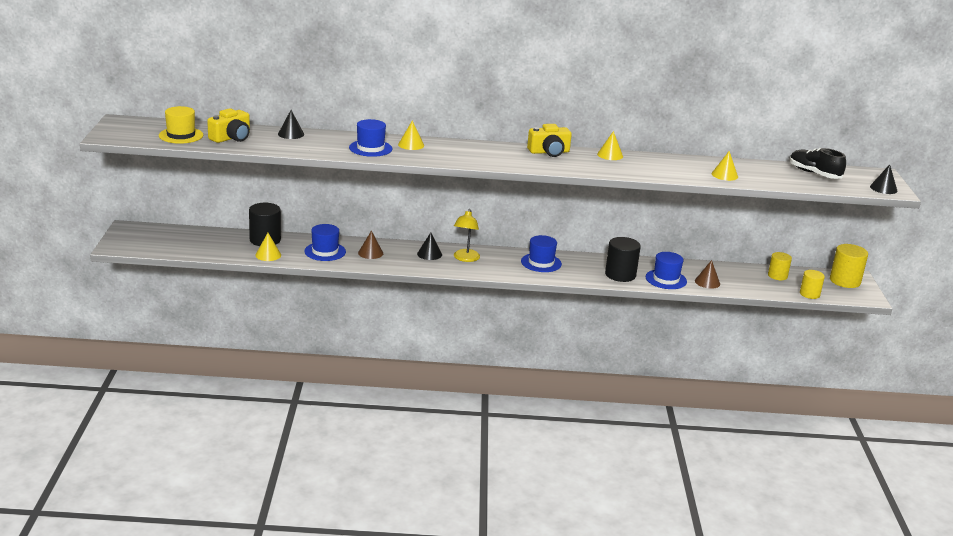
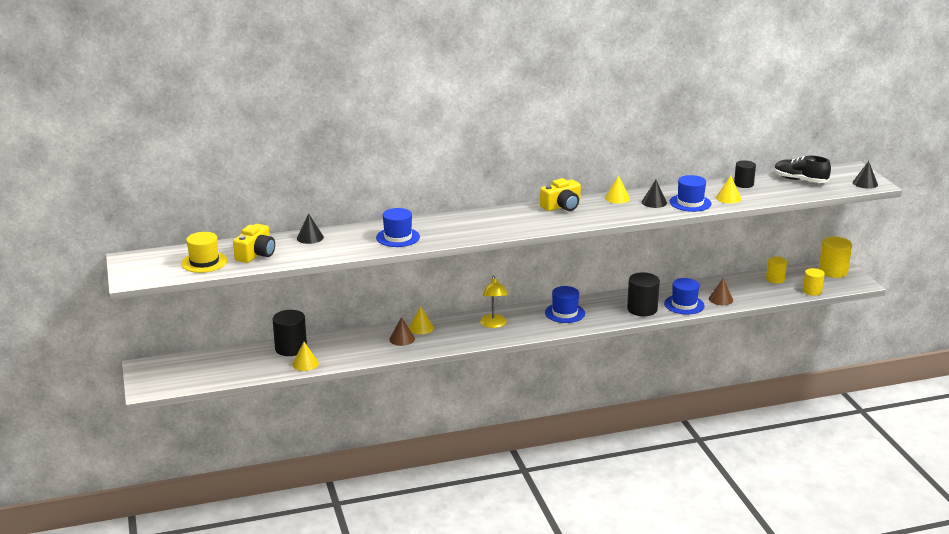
camera: 15 degrees left, 0 degrees up
blue hat [304,224,346,261] -> blue hat moved to [670,175,711,212]
yellow cone [398,120,424,150] -> yellow cone moved to [409,306,434,334]
black cone [417,232,442,260] -> black cone moved to [642,180,667,208]
none -> black cylinder [734,160,756,188]

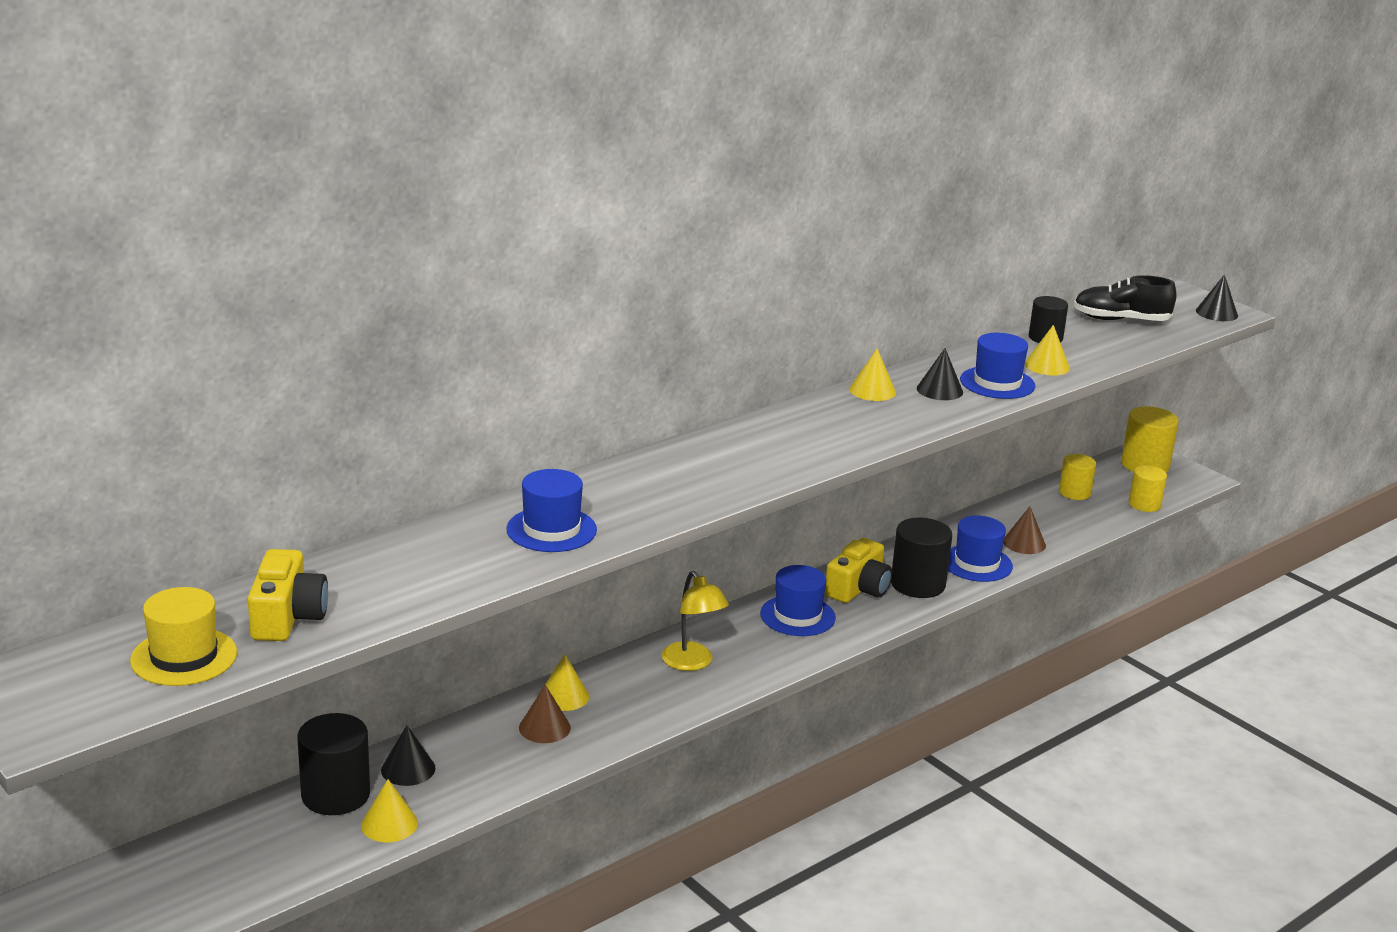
camera: 25 degrees left, 0 degrees up
black cone [297,214,324,244] -> black cone moved to [381,725,435,786]
yellow camera [540,178,581,211] -> yellow camera moved to [825,538,893,603]

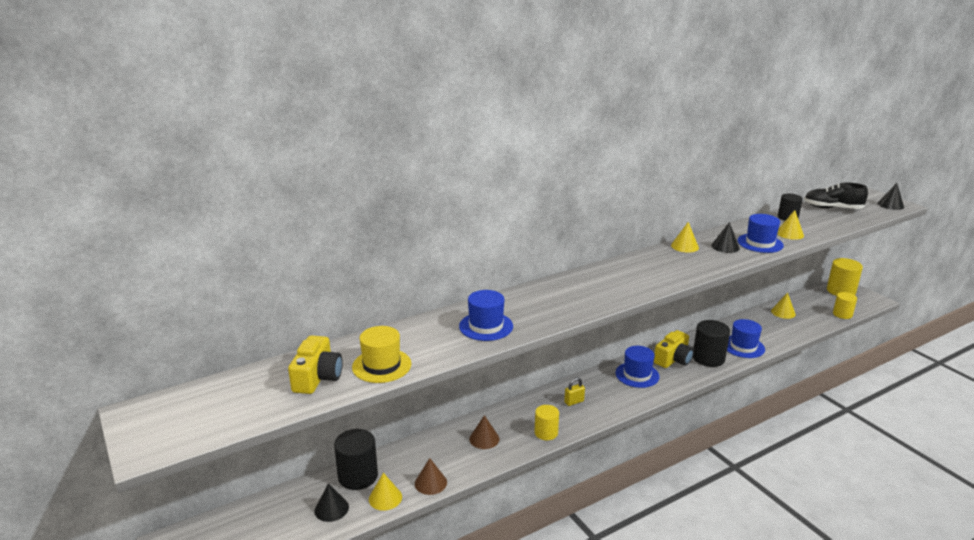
camera: 10 degrees right, 0 degrees up
yellow hat [130,587,237,686] -> yellow hat moved to [352,326,411,383]
black cone [381,725,435,786] -> black cone moved to [314,483,349,522]
yellow cone [542,654,589,711] -> yellow cone moved to [771,292,796,319]
yellow lamp [661,571,729,671] -> yellow padlock [564,377,585,406]
brown cone [1004,507,1046,554] -> brown cone moved to [415,458,447,495]
yellow cylinder [1059,454,1096,500] -> yellow cylinder moved to [535,405,559,440]

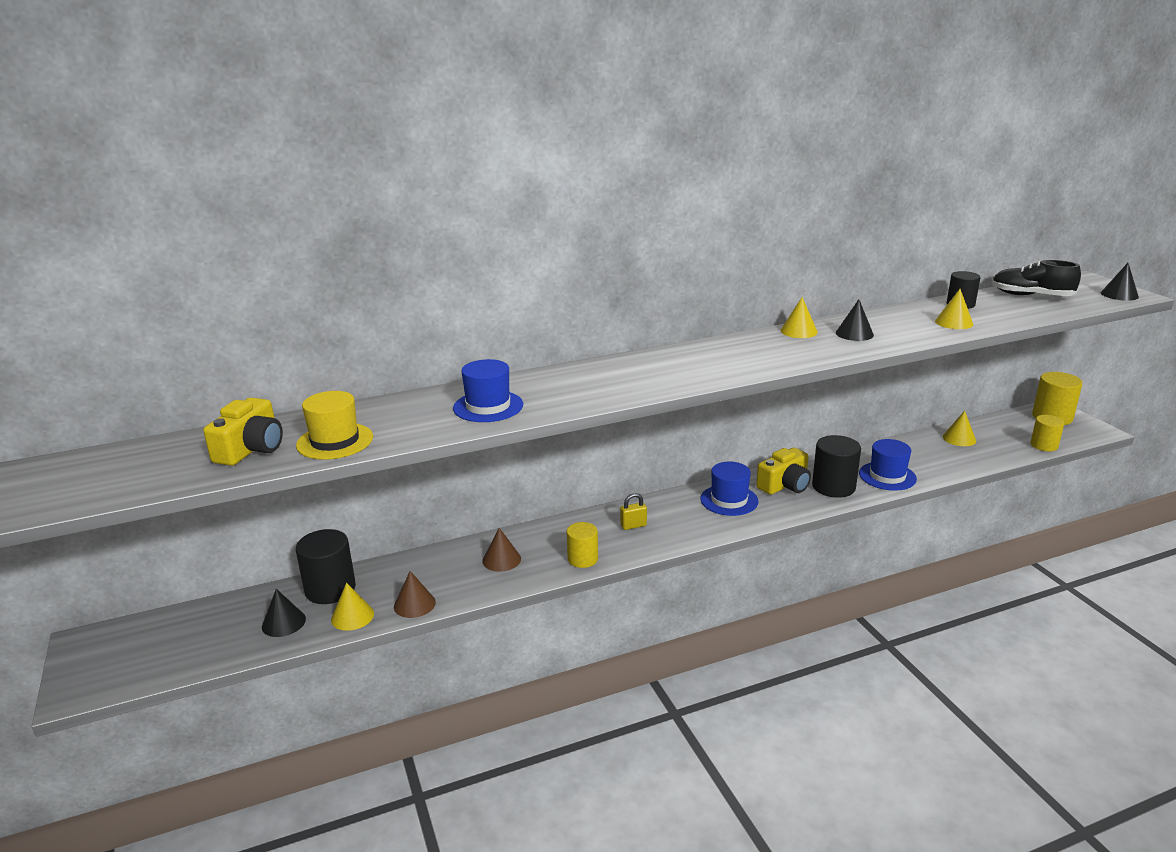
camera: 10 degrees right, 0 degrees up
blue hat [737,214,784,253] -> none

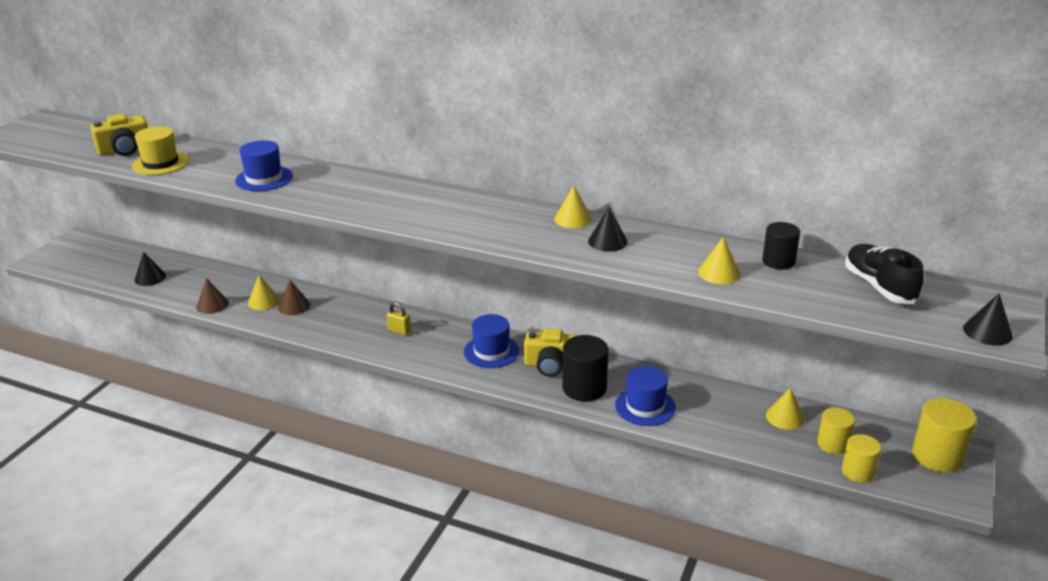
camera: 45 degrees right, 5 degrees up
black cylinder [296,529,356,604] -> none
yellow cone [331,583,374,631] -> yellow cone moved to [248,275,280,310]
yellow cylinder [567,522,598,568] -> yellow cylinder moved to [817,408,855,454]

